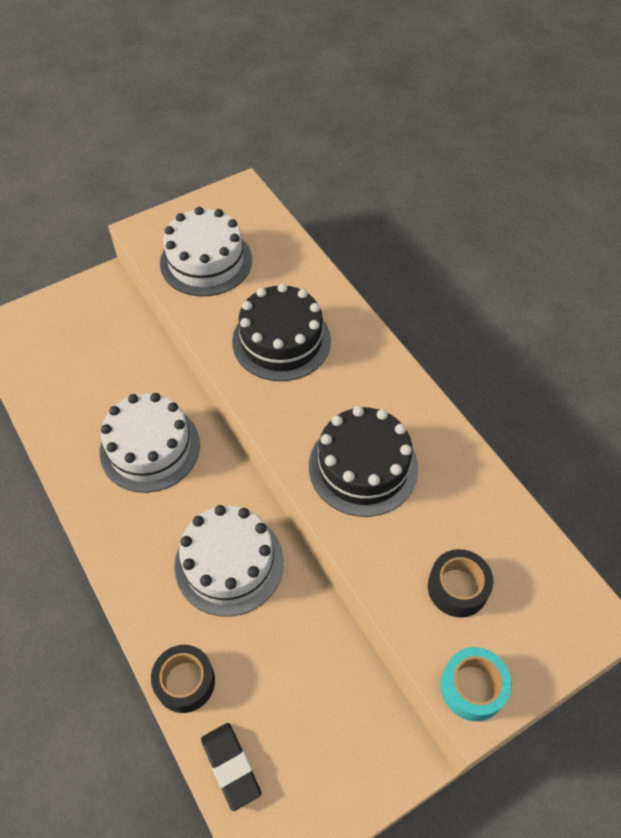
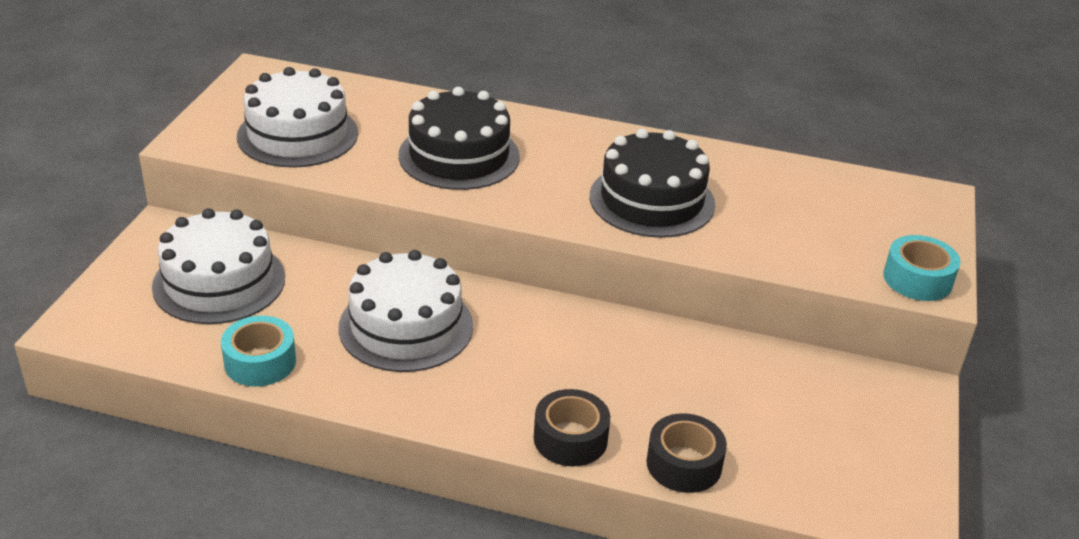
camera: 45 degrees left, 20 degrees down
white cake [174,505,284,617] -> white cake moved to [152,208,285,324]
black eraser [201,723,262,811] -> none
black tape [428,549,493,617] -> black tape moved to [534,389,610,466]
none -> turquoise tape [221,316,296,387]

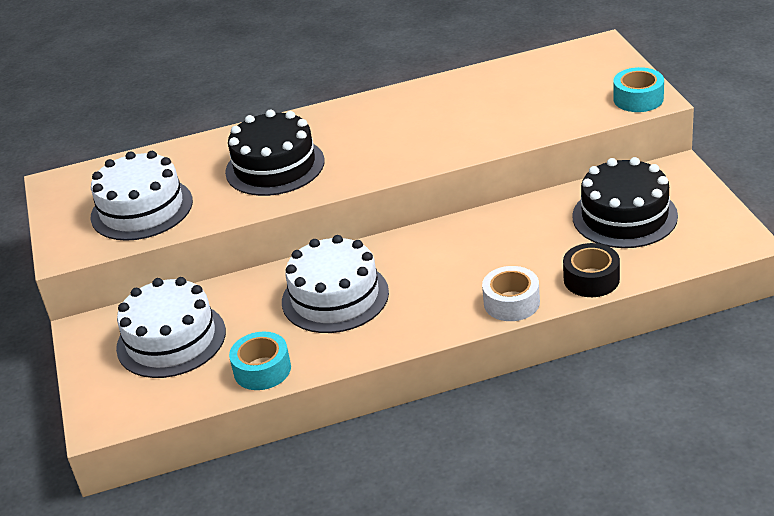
camera: 25 degrees left, 0 degrees up
black tape [534,389,610,466] -> white tape [482,266,540,321]
black cake [590,129,715,238] -> black cake moved to [572,157,678,248]

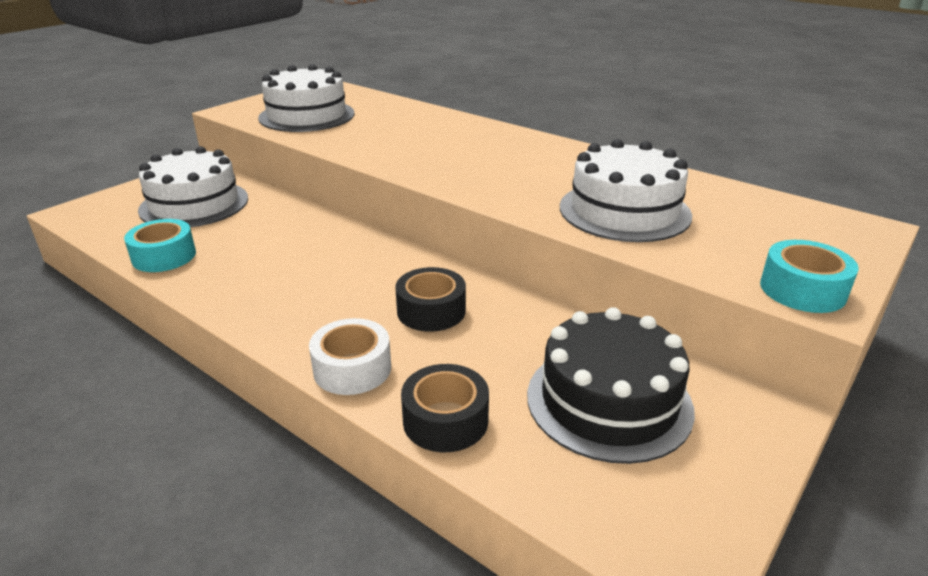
camera: 50 degrees right, 5 degrees down
black cake [225,110,324,196] -> none
white cake [282,235,389,333] -> white cake moved to [560,139,692,242]
none -> black tape [395,267,466,332]

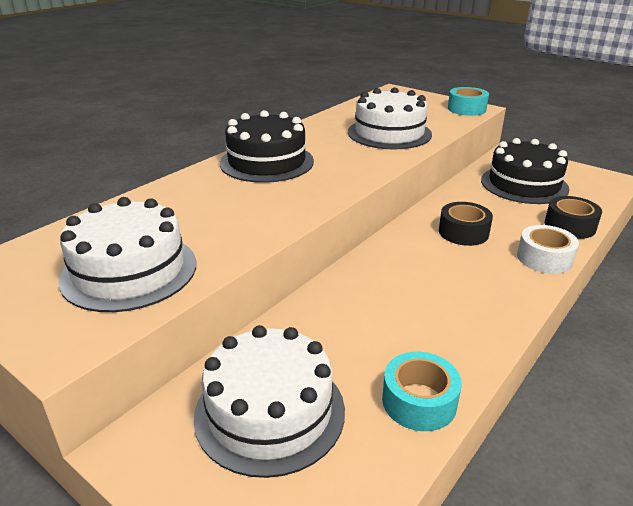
camera: 90 degrees left, 0 degrees up
none -> black cake [220,110,314,183]

